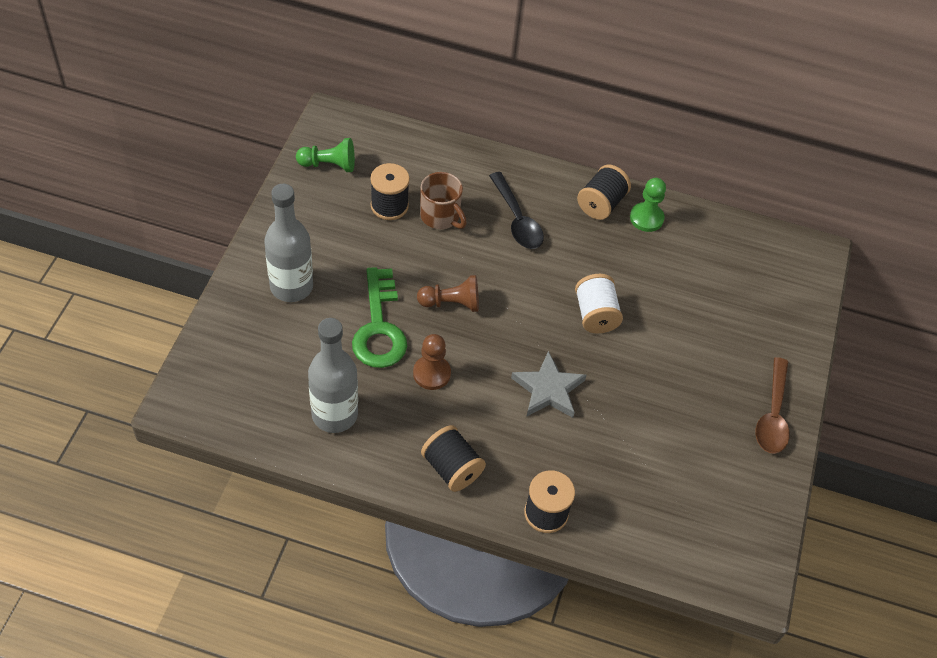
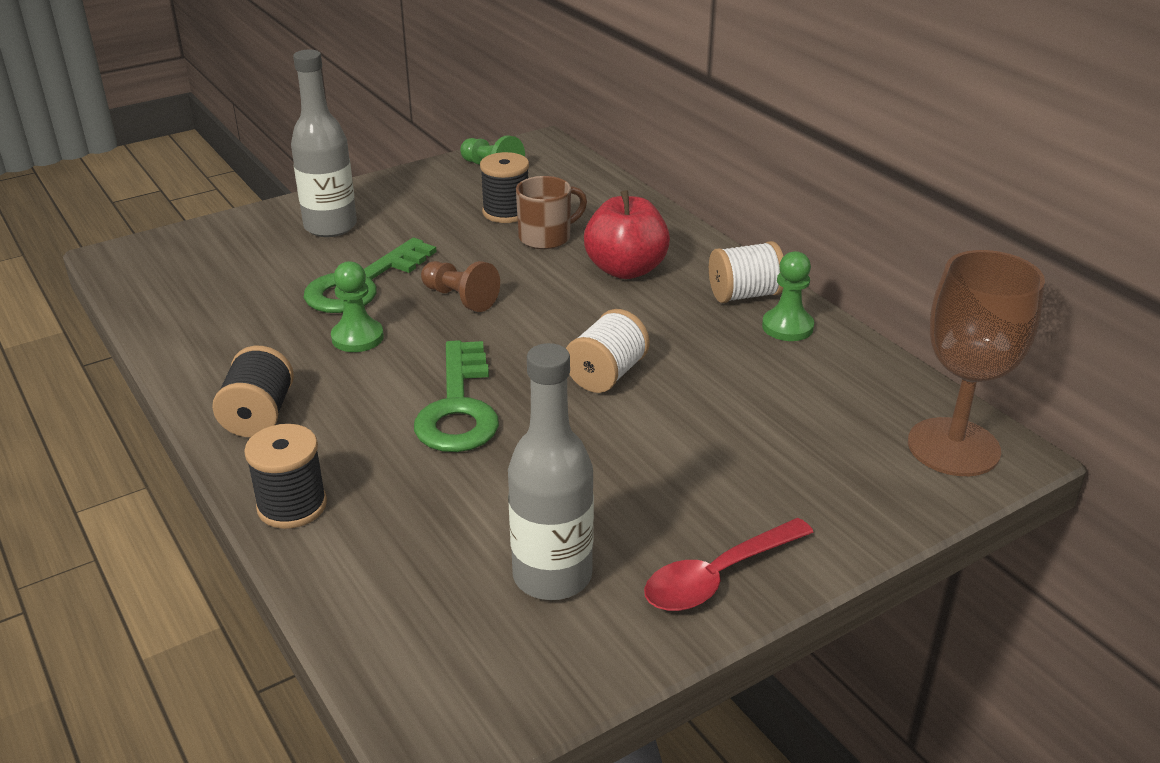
camera: 45 degrees right, 20 degrees down
grey bottle [308,318,358,433] -> grey bottle moved to [508,343,594,600]
brown pawn [413,334,451,390] -> green pawn [331,261,384,352]
brown mug [420,172,467,229] -> brown mug turned 120 degrees counterclockwise [516,176,587,249]
black spoon [489,172,544,249] -> red apple [584,190,670,279]
grey star [511,351,586,418] -> green key [414,340,499,452]
black spool [577,164,631,220] -> white spool [709,241,784,303]
brown spoon [756,357,790,454] -> red spoon [644,518,814,611]
none -> brown goblet [908,250,1045,476]

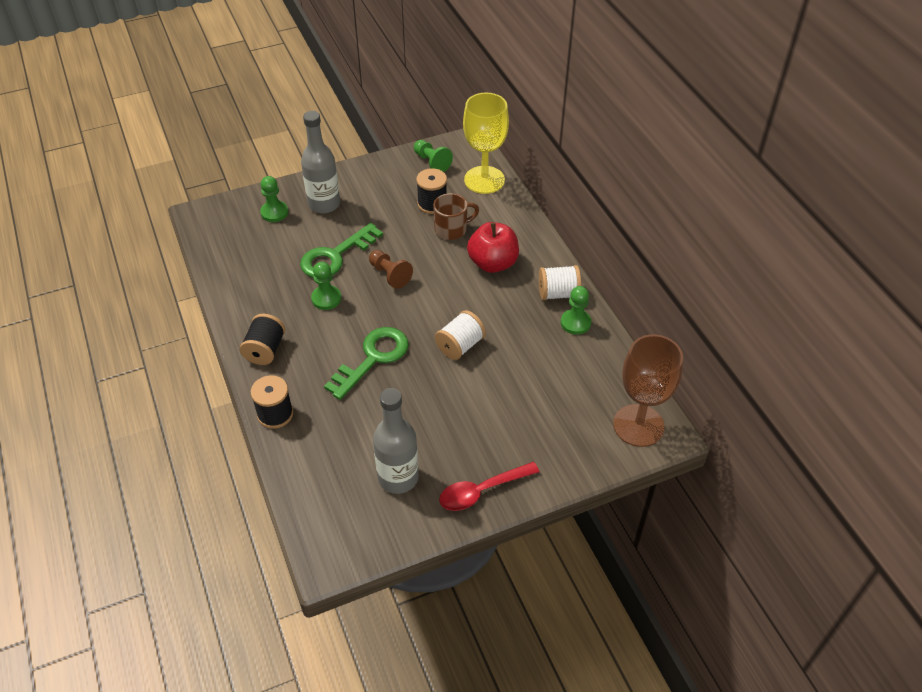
camera: 10 degrees right, 15 degrees up
green key [414,340,499,452] -> green key turned 150 degrees counterclockwise [324,327,409,400]
none -> green pawn [260,176,288,222]
none -> yellow goblet [463,93,509,194]

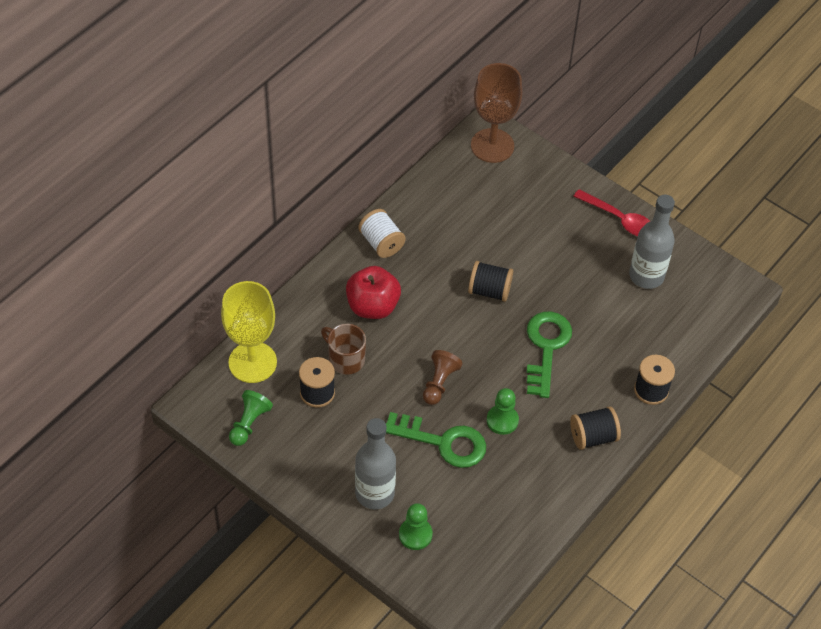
camera: 120 degrees left, 5 degrees up
green key [324,327,409,400] -> green key turned 90 degrees clockwise [527,311,572,398]
white spool [435,310,486,360] -> black spool [468,261,513,302]
green pawn [561,286,591,335] -> none

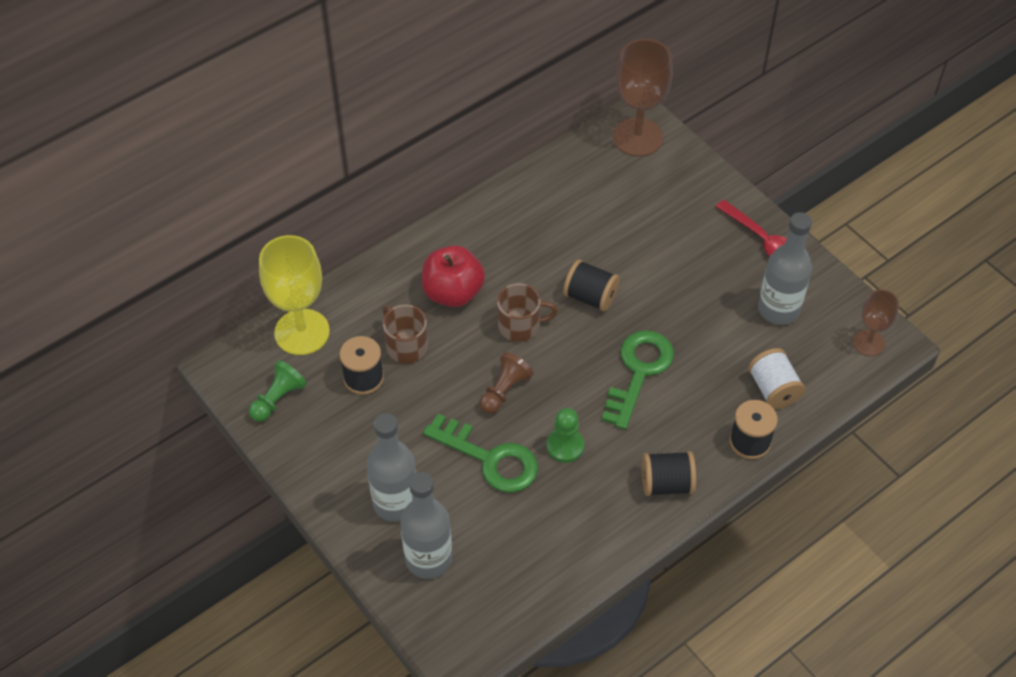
camera: 15 degrees right, 0 degrees up
white spool [358,209,406,258] -> white spool moved to [748,348,805,409]
green pawn [399,503,433,550] -> grey bottle [400,472,452,579]
none -> brown mug [497,283,558,342]
none -> brown goblet [853,289,899,356]

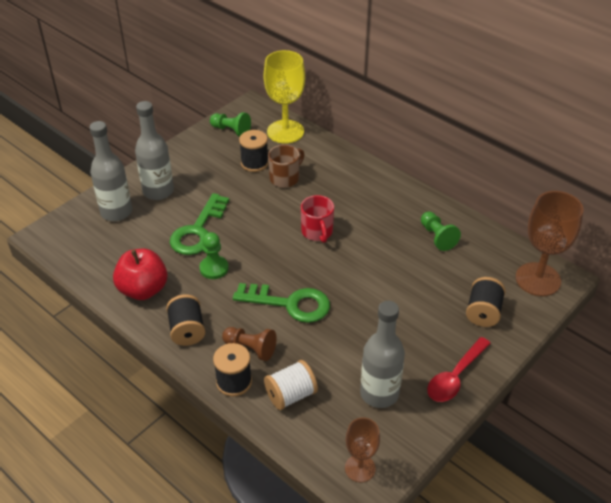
camera: 80 degrees right, 10 degrees down
red apple [422,245,485,307] -> red apple moved to [113,249,168,300]
brown pawn [479,352,534,414] -> brown pawn moved to [222,327,277,361]
brown mug [497,283,558,342] -> red mug [301,195,334,243]
black spool [563,259,620,312] -> black spool moved to [466,277,506,327]
none -> green pawn [421,212,461,251]

